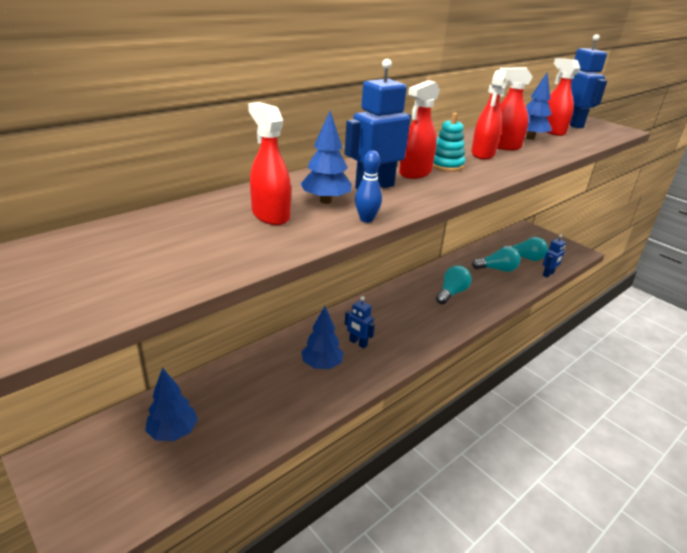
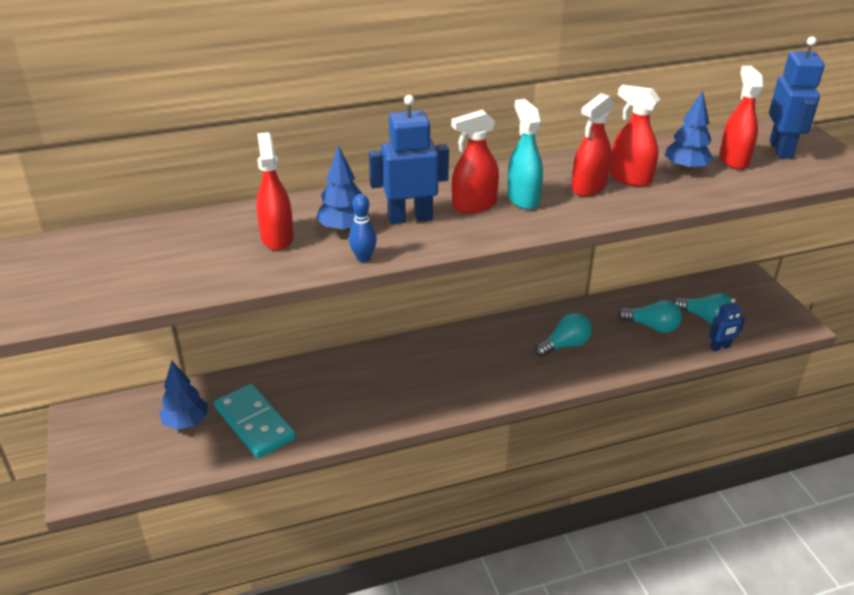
camera: 25 degrees right, 5 degrees up
blue tree [302,306,344,369] -> none
blue robot [345,297,375,348] -> none
turquoise stacking toy [433,113,466,172] -> turquoise spray bottle [507,99,543,210]
none -> turquoise domino [214,383,296,458]

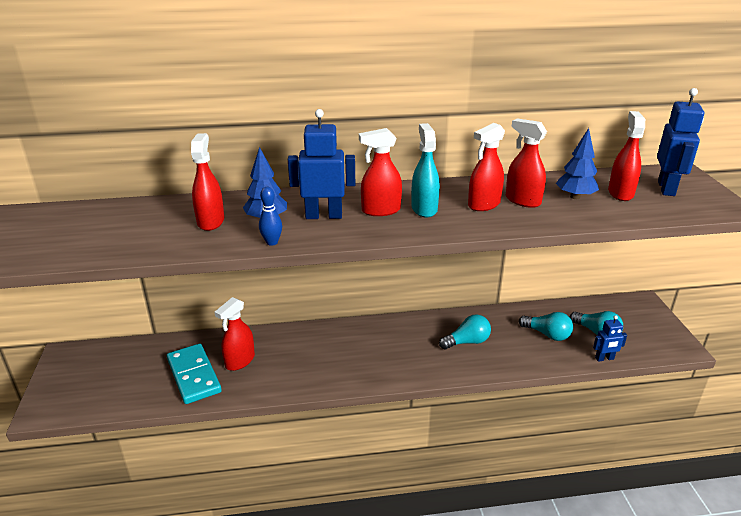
camera: 10 degrees right, 5 degrees down
blue tree [159,361,208,430] -> none
none -> red spray bottle [214,297,255,371]

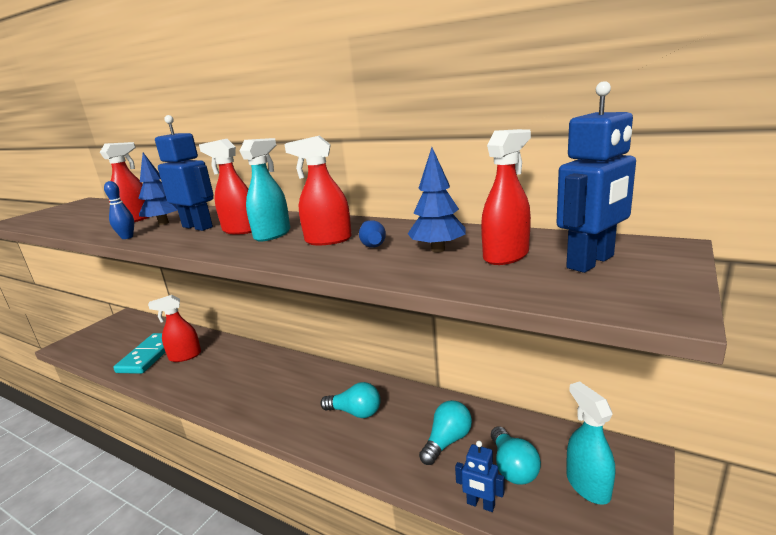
camera: 40 degrees right, 10 degrees down
red spray bottle [506,118,547,208] -> blue bowling pin [359,220,386,248]
turquoise light bulb [519,312,573,341] -> turquoise light bulb turned 120 degrees counterclockwise [419,400,472,465]
none -> turquoise spray bottle [566,381,615,505]

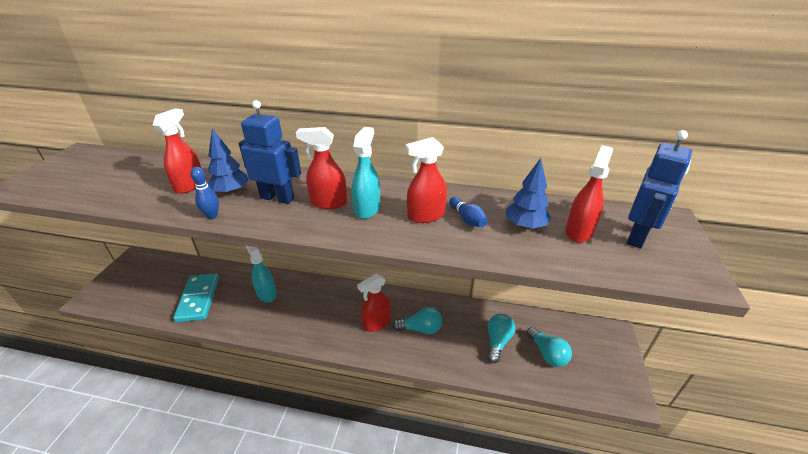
camera: 20 degrees left, 15 degrees up
red spray bottle [148,295,201,362] -> red spray bottle moved to [357,274,391,332]
blue robot [455,441,504,512] -> none
turquoise spray bottle [566,381,615,505] -> turquoise spray bottle moved to [245,245,277,302]

